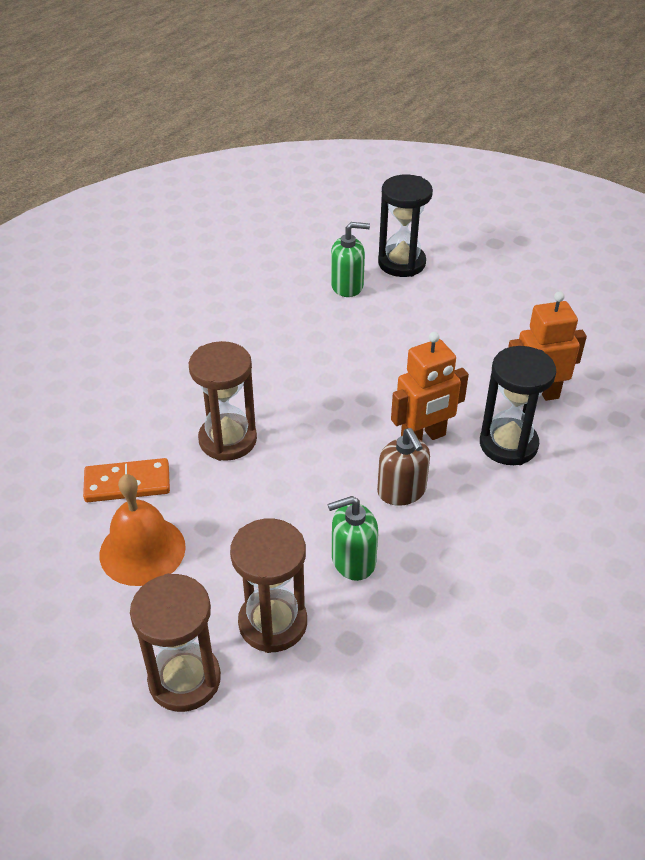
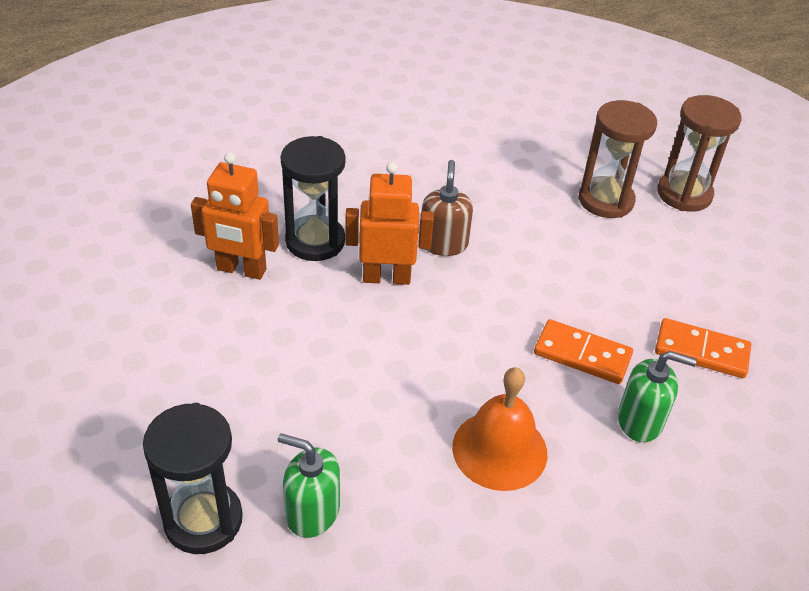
camera: 155 degrees left, 0 degrees up
orange bell [99,474,186,586] -> orange bell moved to [452,367,547,491]
brown hourglass [189,341,257,461] -> orange domino [534,319,633,384]
green soap dispenser [328,496,378,581] -> green soap dispenser moved to [618,351,697,442]

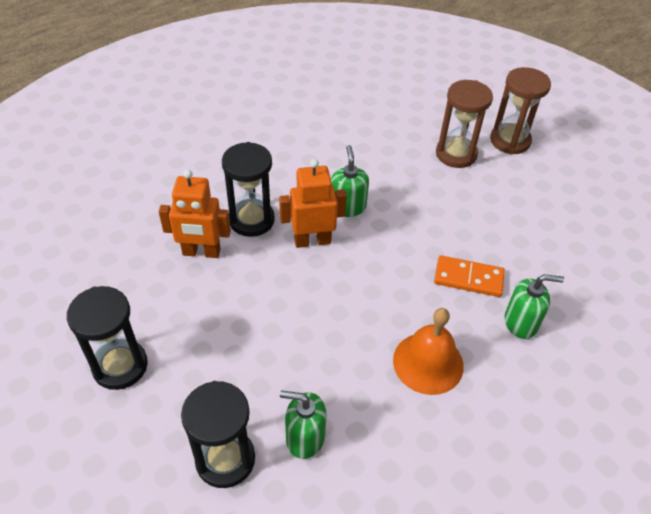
camera: 10 degrees left, 5 degrees up
brown soap dispenser [422,160,473,256] -> green soap dispenser [331,145,369,217]
orange domino [655,318,751,378] -> none
none -> black hourglass [67,286,148,390]

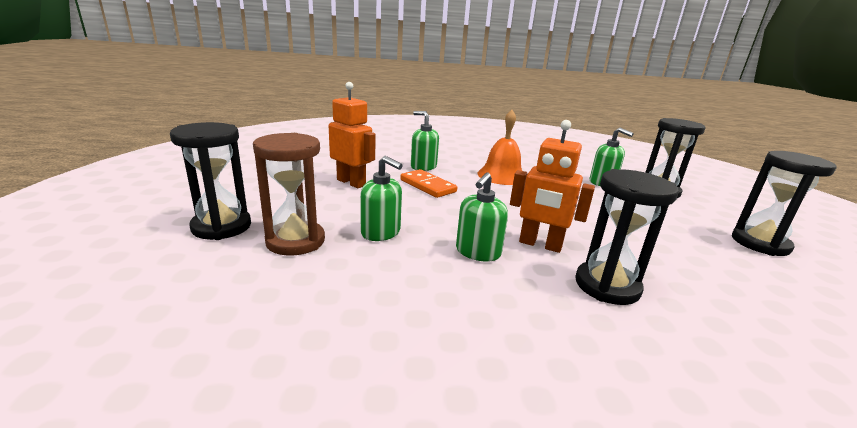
camera: 145 degrees left, 25 degrees down
orange robot [159,169,231,258] -> orange robot moved to [329,82,375,188]
brown hourglass [490,67,551,155] -> black hourglass [170,122,251,240]
none -> green soap dispenser [360,156,403,241]

